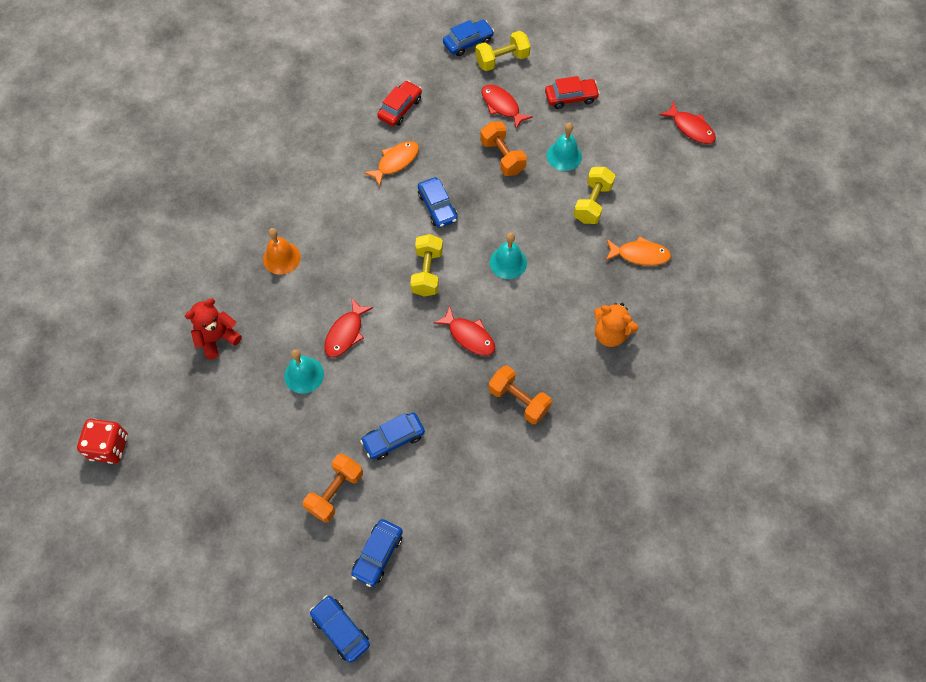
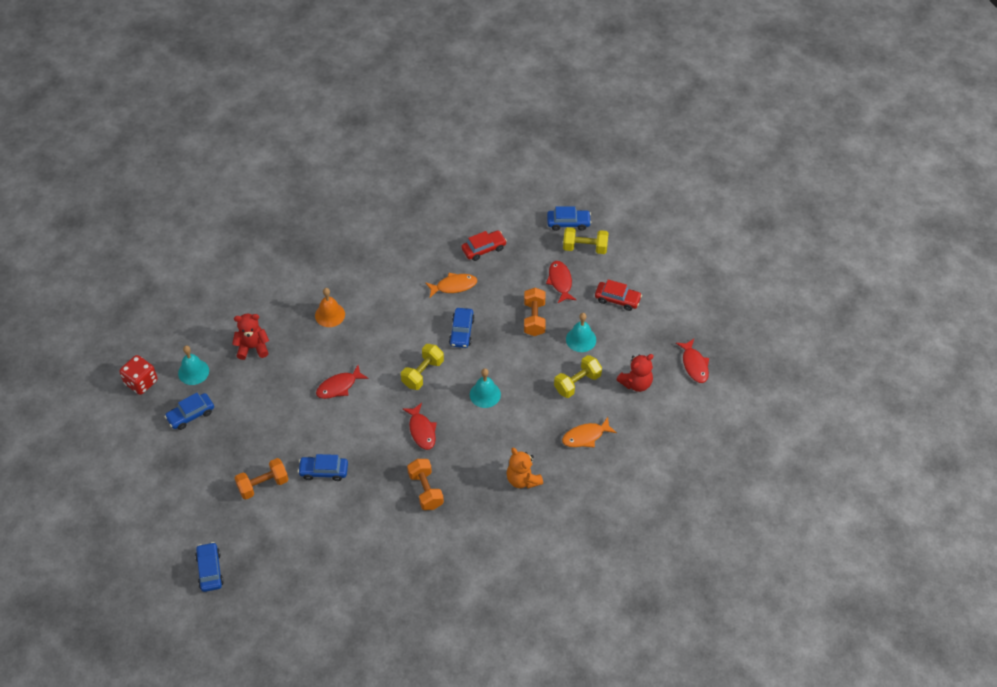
camera: 30 degrees right, 10 degrees down
turquoise bell [284,349,324,394] -> turquoise bell moved to [178,346,209,385]
blue car [351,519,403,587] -> blue car moved to [164,393,214,430]
orange fish [605,236,671,266] -> orange fish turned 120 degrees clockwise [562,417,617,448]
none -> red teddy bear [616,354,654,392]

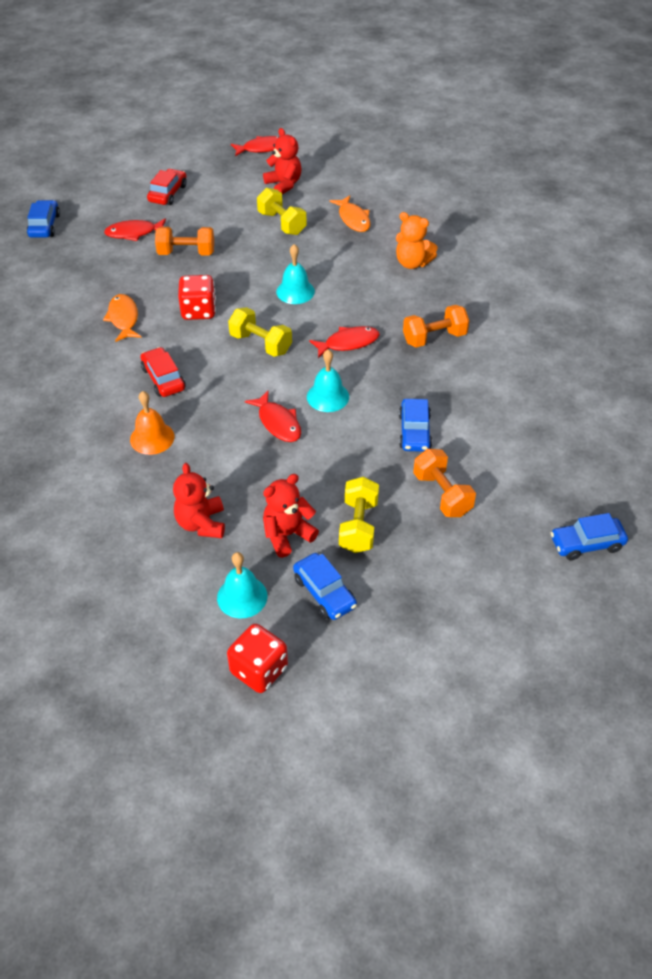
camera: 90 degrees left, 5 degrees down
blue car [449,308,475,348] -> red dice [178,275,216,320]
red car [461,230,507,261] -> red car moved to [141,347,185,397]
orange teddy bear [506,448,543,489] -> orange teddy bear turned 60 degrees clockwise [396,212,438,269]
yellow dumbbell [563,227,609,254] -> yellow dumbbell moved to [339,477,379,553]
turquoise bell [566,313,596,352] -> turquoise bell moved to [307,349,349,412]
none -> red teddy bear [263,474,319,558]

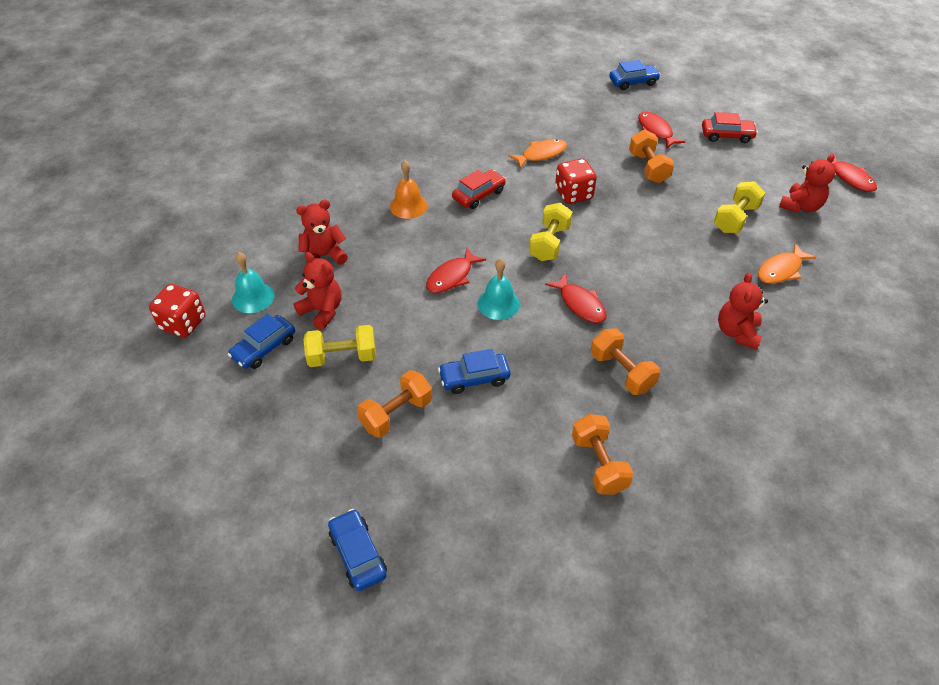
camera: 75 degrees right, 0 degrees up
turquoise bell [276,244,315,304] -> none
orange teddy bear [396,212,438,269] -> red teddy bear [718,273,768,350]
none -> orange dumbbell [572,414,634,495]

